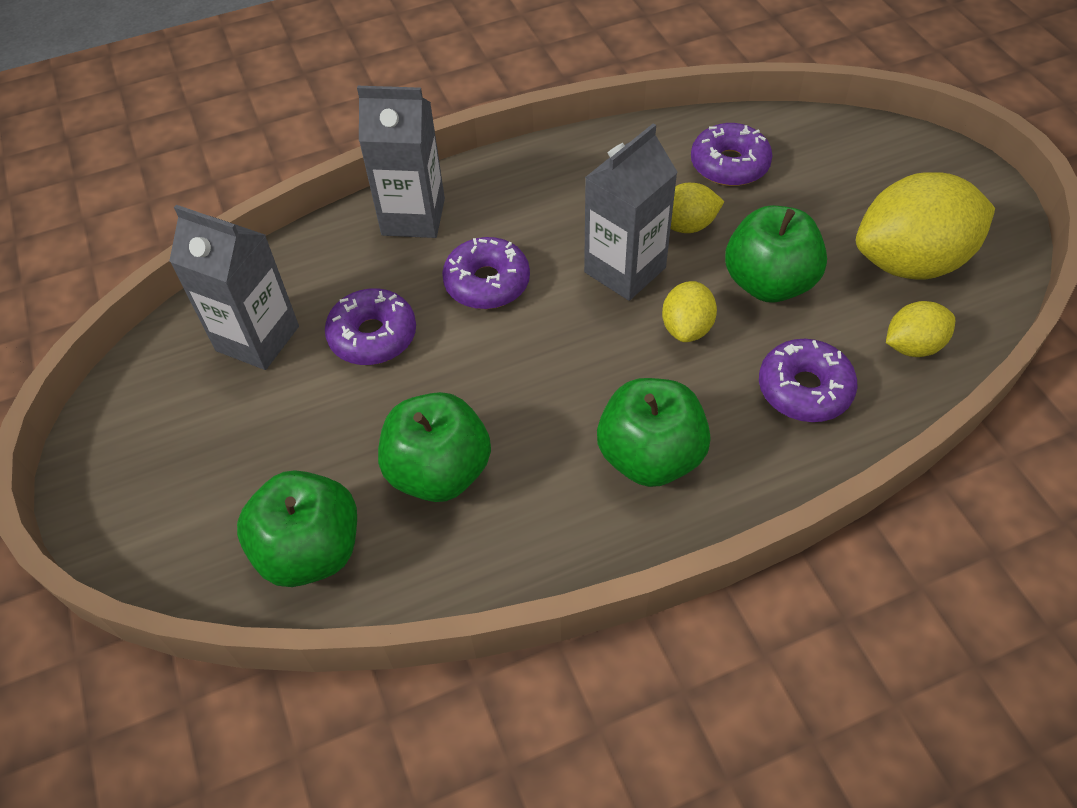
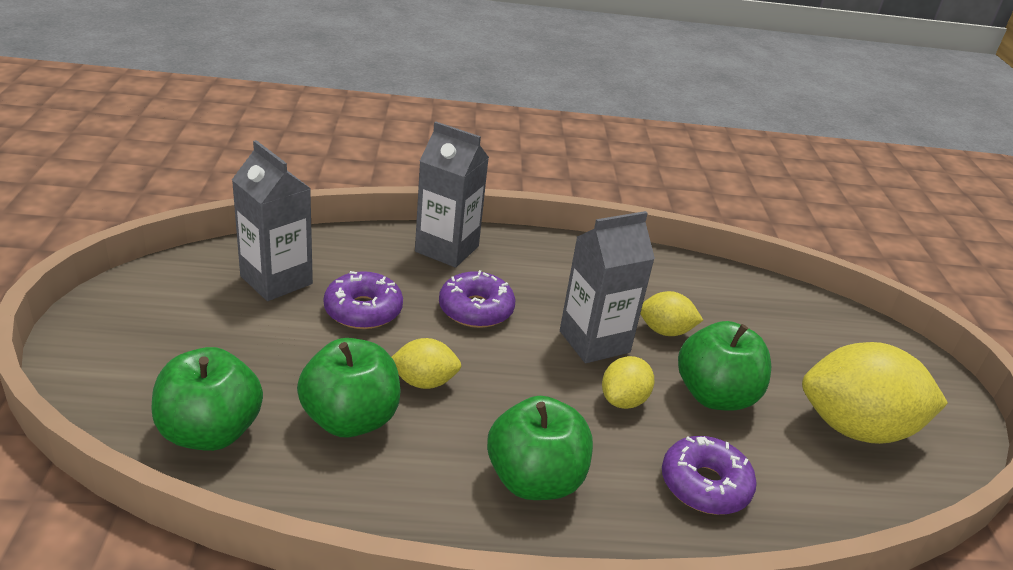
camera: 15 degrees right, 20 degrees down
purple donut [691,123,772,186] -> none
yellow lemon [886,301,955,357] -> yellow lemon moved to [391,338,461,389]

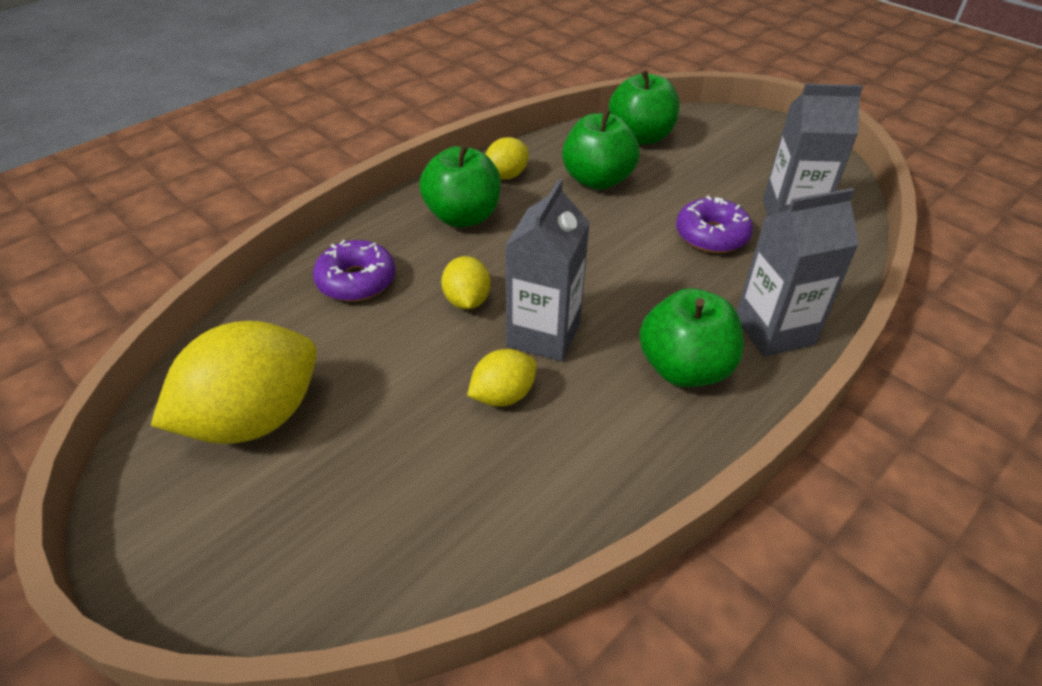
camera: 140 degrees right, 10 degrees up
yellow lemon [391,338,461,389] -> yellow lemon moved to [486,137,528,179]
purple donut [439,270,515,328] -> none
green apple [678,321,771,411] -> green apple moved to [639,288,744,387]

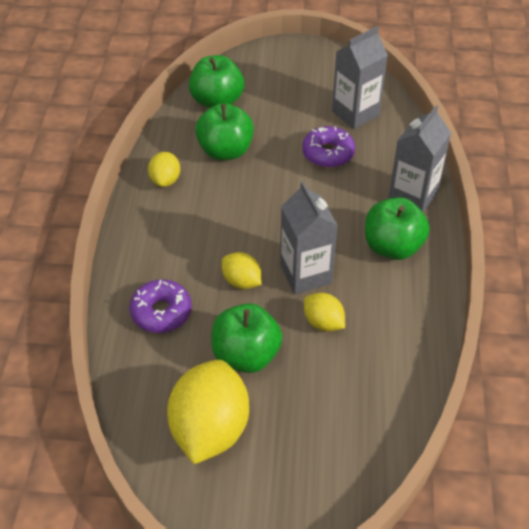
camera: 40 degrees left, 5 degrees up
green apple [420,144,501,227] -> green apple moved to [212,303,283,373]
yellow lemon [467,349,537,407] -> yellow lemon turned 60 degrees counterclockwise [304,293,345,332]

